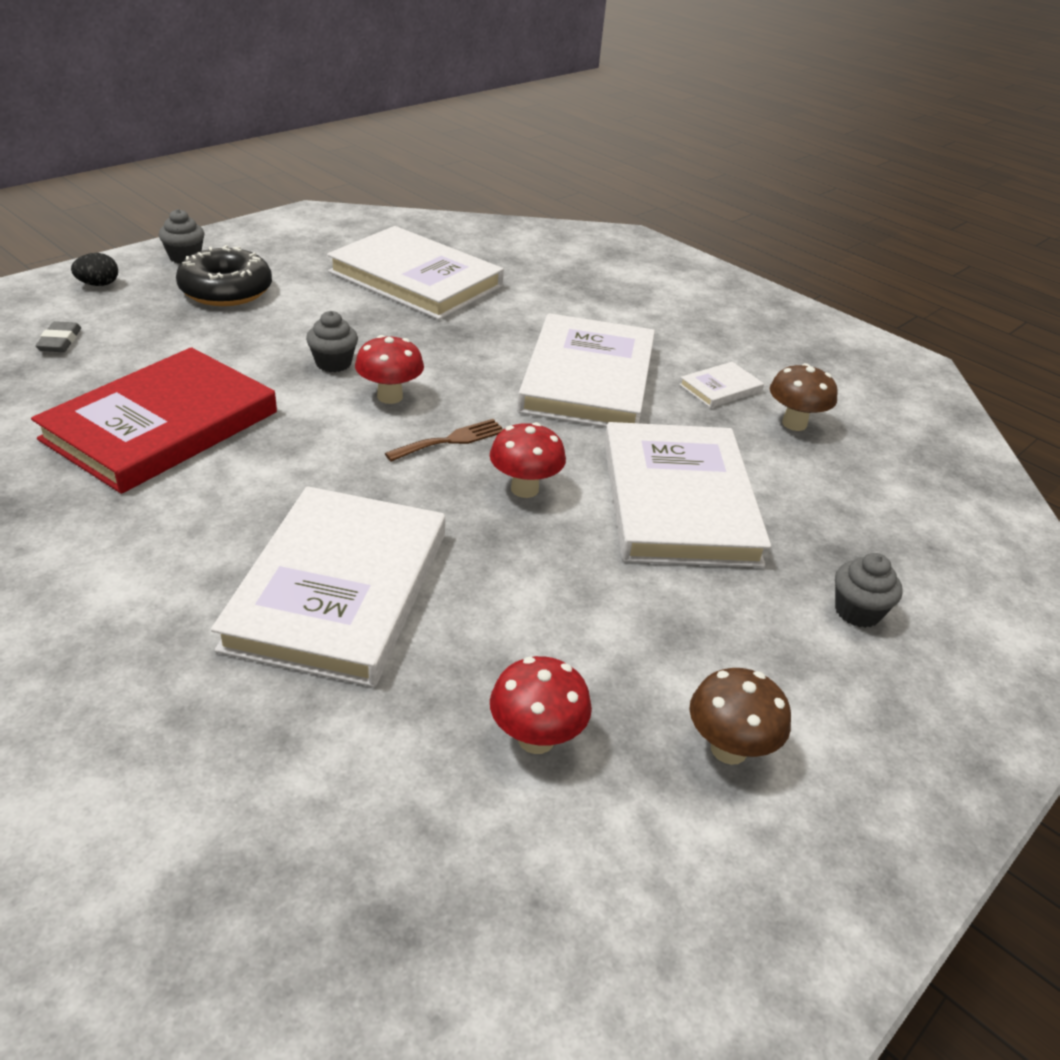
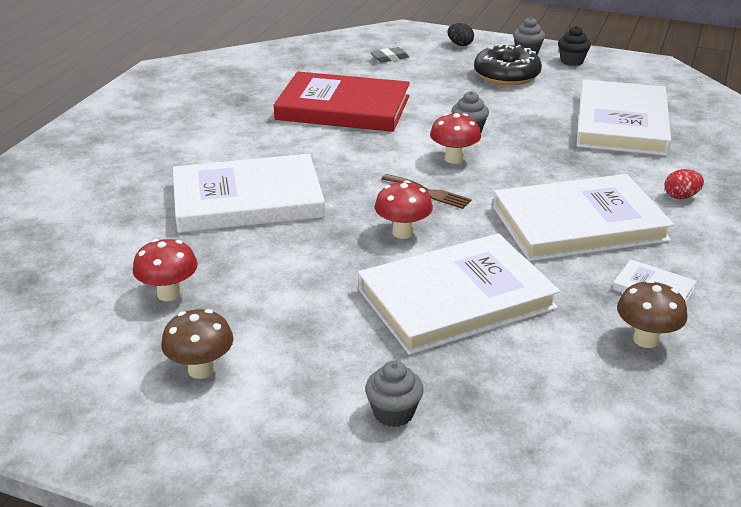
camera: 70 degrees right, 5 degrees down
none -> black cupcake [558,26,591,66]
none -> red egg [665,169,704,199]

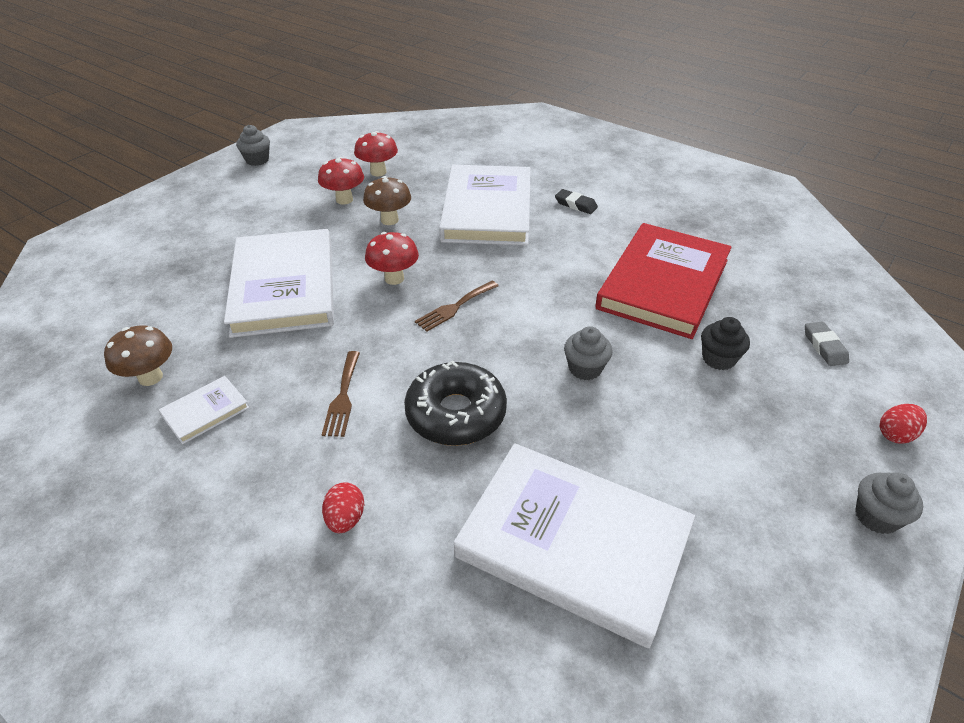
camera: 105 degrees right, 10 degrees up
brown mushroom [161,309,233,379] -> brown mushroom moved to [363,176,411,225]
grey cupcake [365,360,424,427] -> grey cupcake moved to [236,125,270,166]
red mushroom [430,113,481,164] -> red mushroom moved to [318,157,364,205]
black egg [447,23,474,46] -> red egg [880,404,927,444]
black donut [474,44,542,85] -> black donut moved to [404,361,507,446]
white book [493,174,674,261] -> brown fork [322,351,360,437]
black cupcake [558,26,591,66] -> black cupcake moved to [701,317,750,370]
none -> black eraser [555,189,598,214]

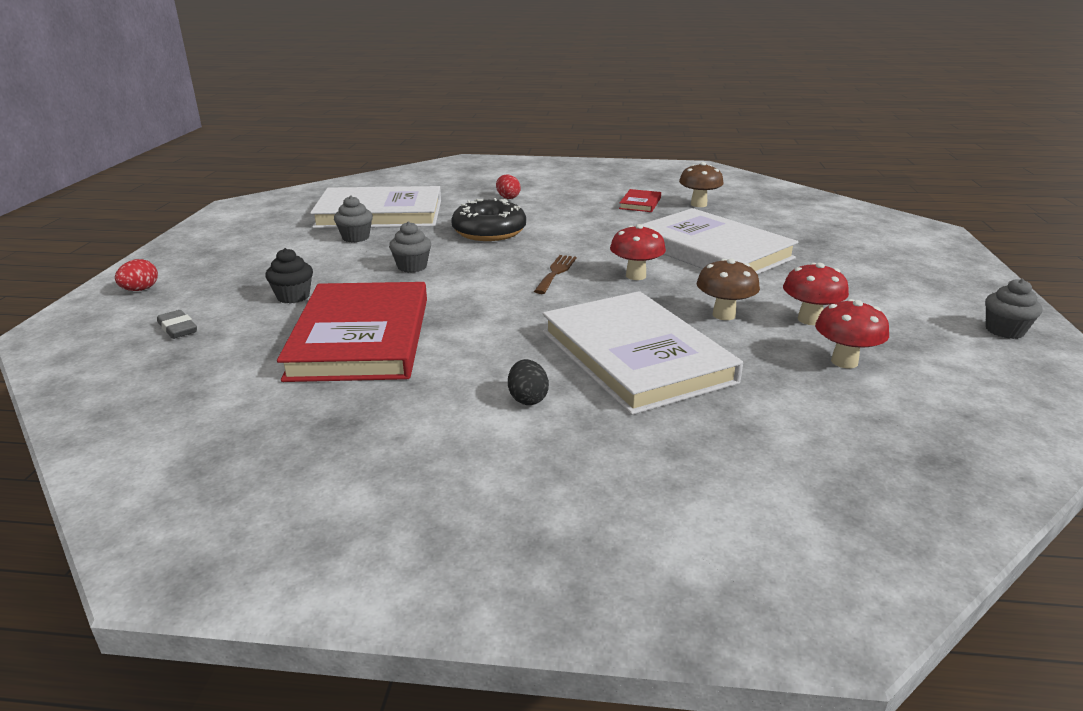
camera: 150 degrees right, 15 degrees down
white book [159,376,249,444] -> red book [619,189,661,212]
brown fork [322,351,360,437] -> none
black eraser [555,189,598,214] -> black egg [508,359,549,405]
grey cupcake [855,472,923,534] -> grey cupcake moved to [334,196,373,242]

